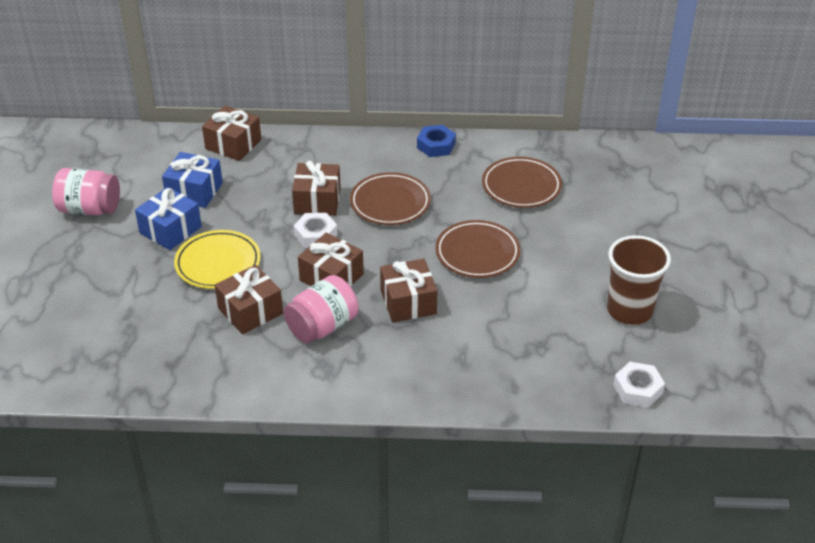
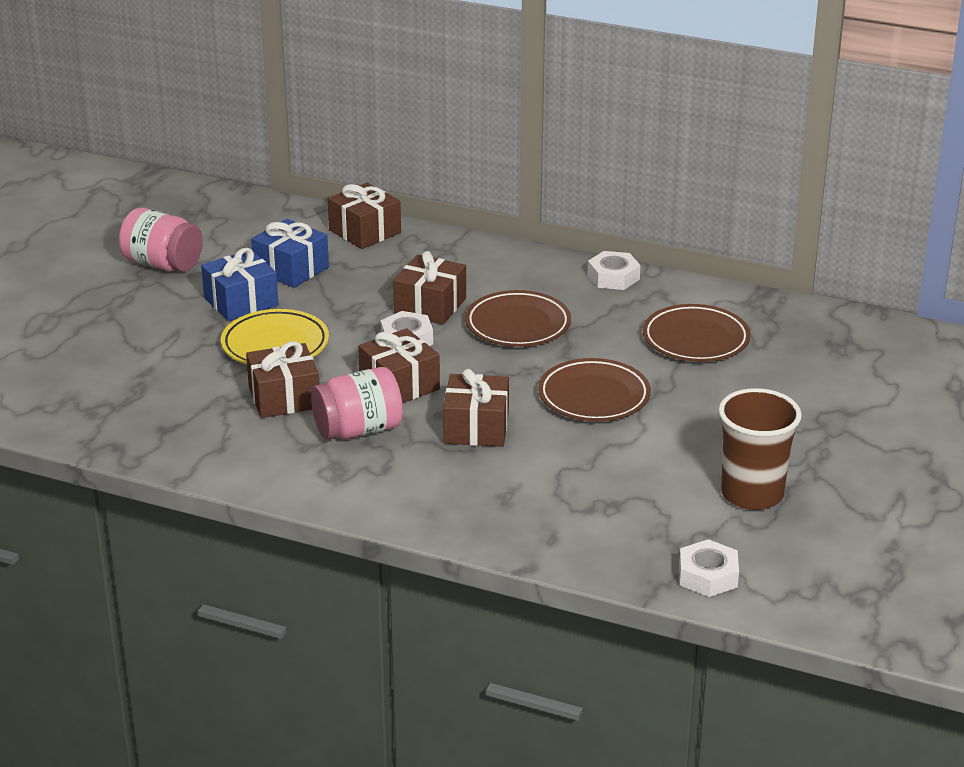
camera: 20 degrees right, 10 degrees down
blue nut [417,125,456,157] -> white nut [588,251,641,290]

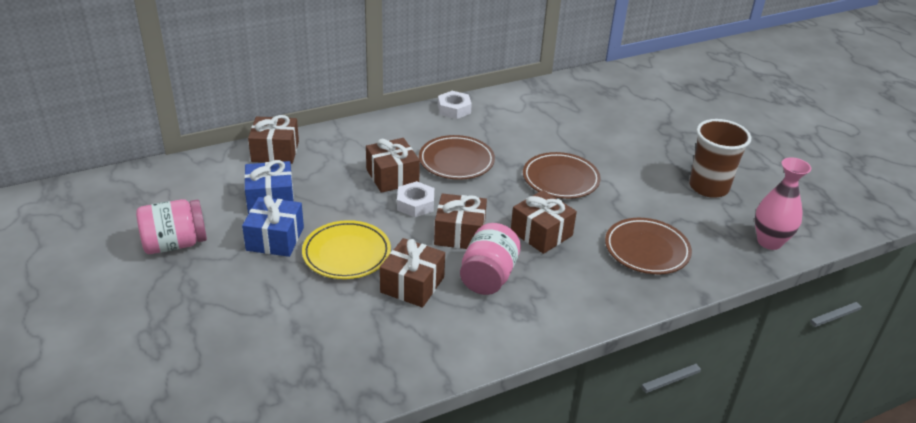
camera: 50 degrees left, 5 degrees up
brown plate [643,304,751,362] -> brown plate moved to [605,218,692,274]
white nut [679,539,739,597] -> pink vase [755,157,811,250]

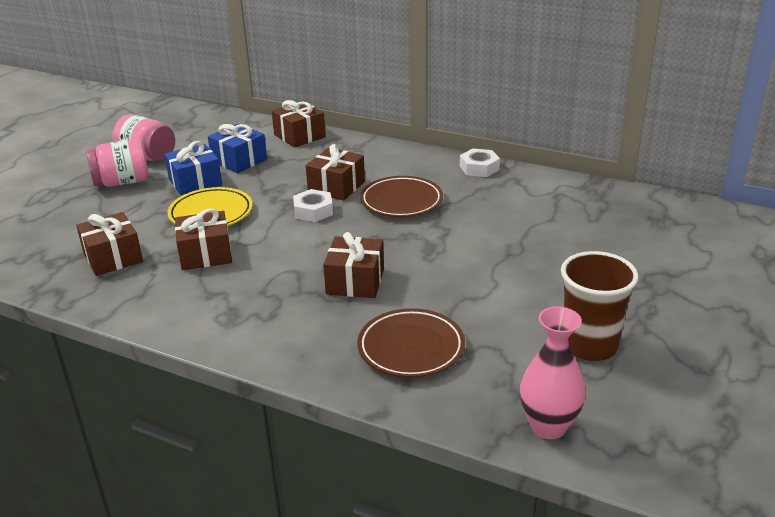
camera: 55 degrees right, 5 degrees down
brown gift [434,193,487,249] -> brown gift moved to [76,212,143,276]
pink jar [460,223,521,295] -> pink jar moved to [86,139,149,187]
brown plate [523,152,601,199] -> none

